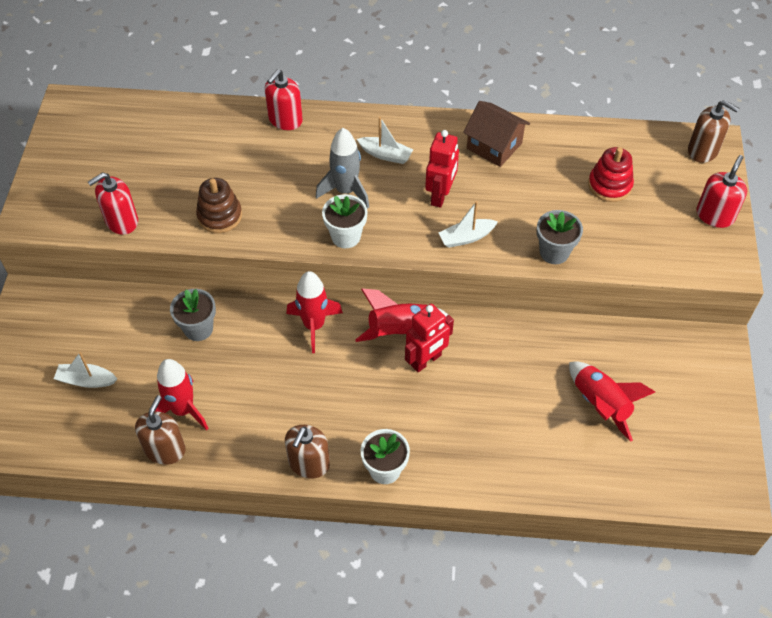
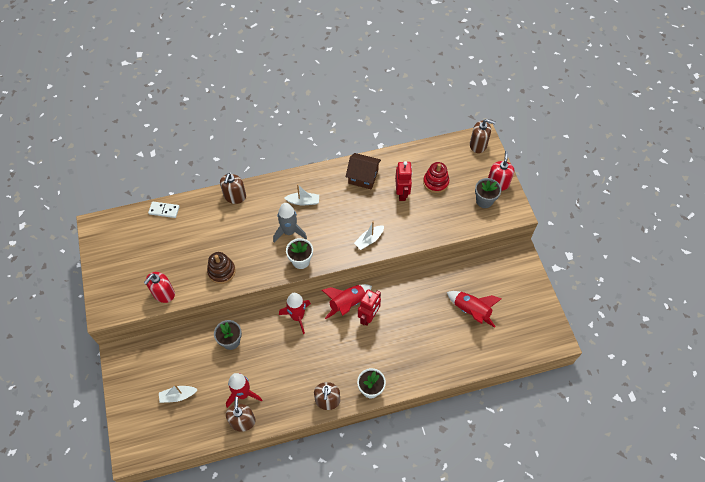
camera: 20 degrees left, 5 degrees up
red soap dispenser [265,69,303,130] -> brown soap dispenser [220,173,246,204]
red robot [425,130,459,208] -> red robot moved to [395,161,412,201]
grey flower pot [537,210,583,264] -> grey flower pot moved to [475,178,501,208]
none -> white domino [148,202,179,218]

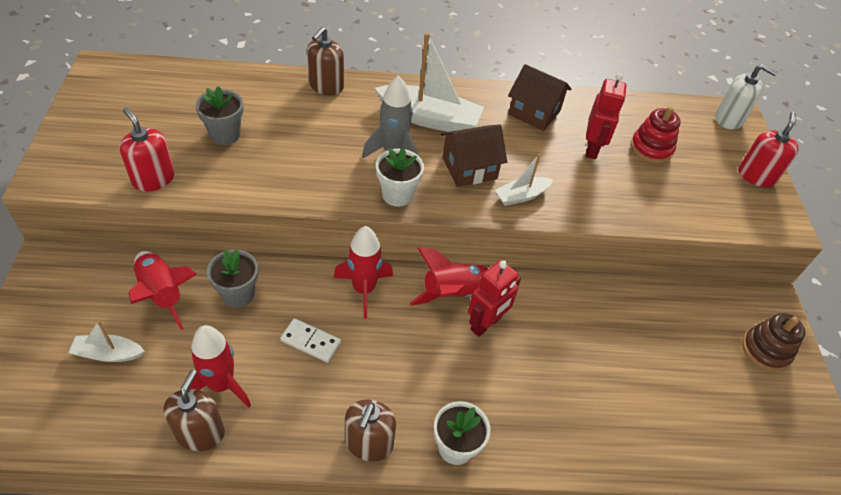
camera: 10 degrees right, 10 degrees down
red soap dispenser [144,272,175,303] -> red soap dispenser turned 90 degrees clockwise [120,107,175,192]
white domino [148,202,179,218] -> white domino moved to [280,318,341,363]
brown stacking toy [207,252,236,284] -> brown stacking toy moved to [742,313,805,371]
white boat [284,184,319,205] -> white boat [375,32,484,132], size x1.88
red rocket [447,291,502,328] -> red rocket moved to [129,251,197,330]
brown soap dispenser [470,119,496,153] -> white soap dispenser [716,64,778,130]
grey flower pot [475,178,501,208] -> grey flower pot moved to [195,86,243,145]
none -> brown house [441,124,507,187]

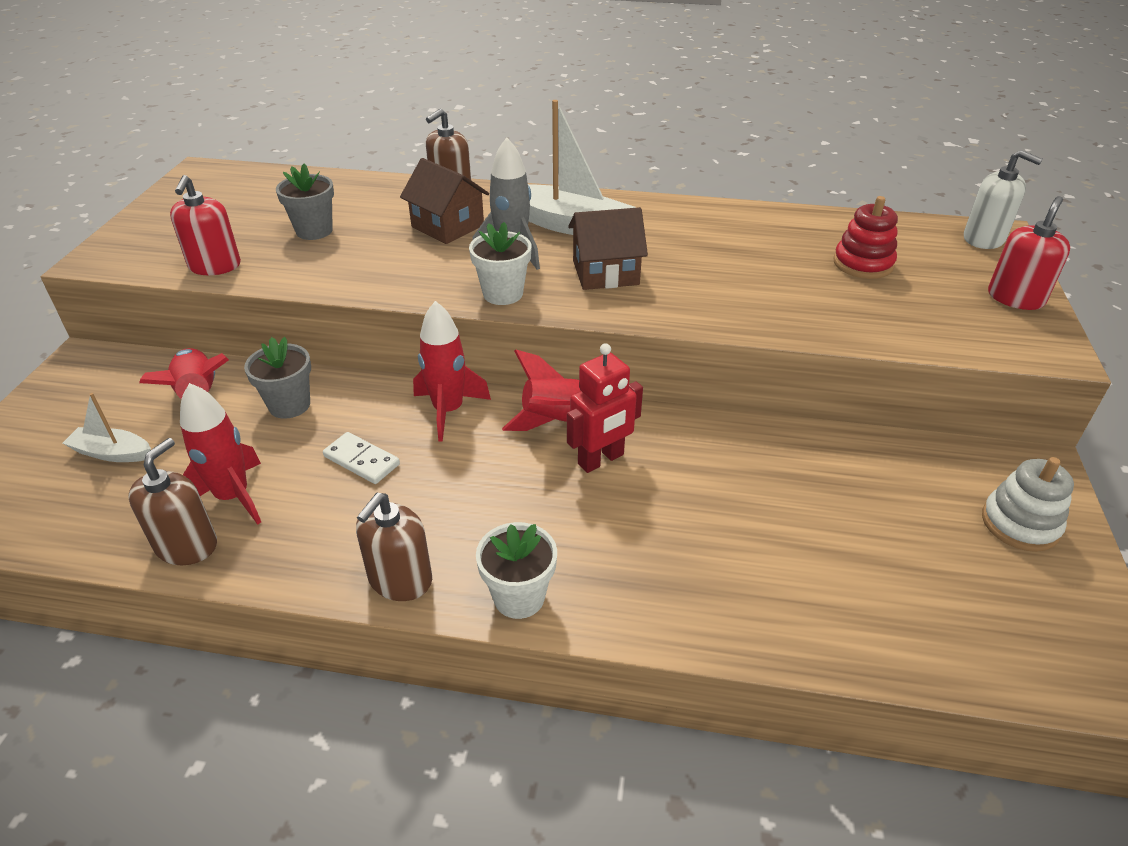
camera: 15 degrees right, 10 degrees down
red soap dispenser [120,107,175,192] -> red soap dispenser turned 150 degrees counterclockwise [170,175,241,275]
white boat [495,154,553,206] -> none
brown house [508,64,571,131] -> brown house moved to [400,158,489,244]
red robot [586,73,626,159] -> none
brown stacking toy [742,313,805,371] -> white stacking toy [982,457,1074,552]

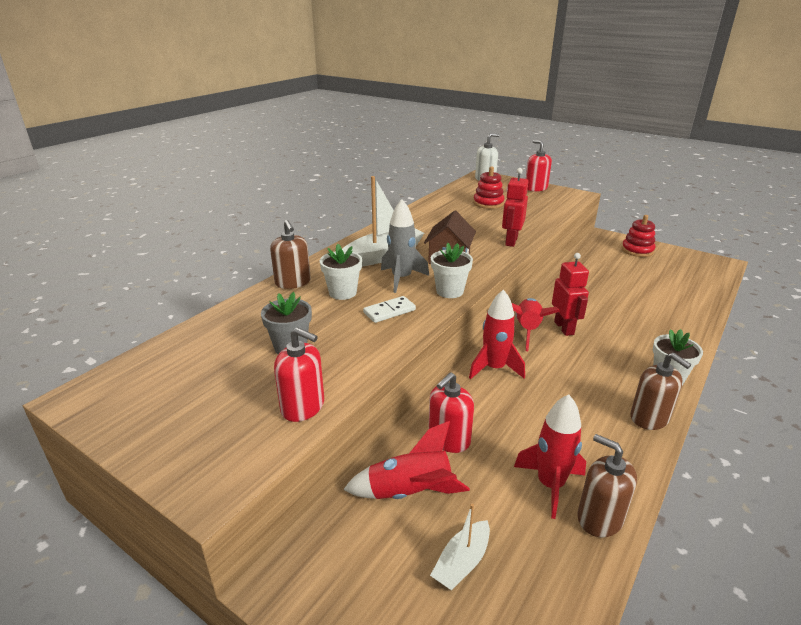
camera: 65 degrees left, 10 degrees down
grey flower pot [244,337,311,419] -> red soap dispenser [429,372,474,453]
white domino [323,432,400,484] -> white domino moved to [363,296,416,323]
brown house [400,158,489,244] -> white flower pot [320,244,362,300]
white stacking toy [982,457,1074,552] -> red stacking toy [622,215,655,257]
none -> red robot [502,168,529,247]

